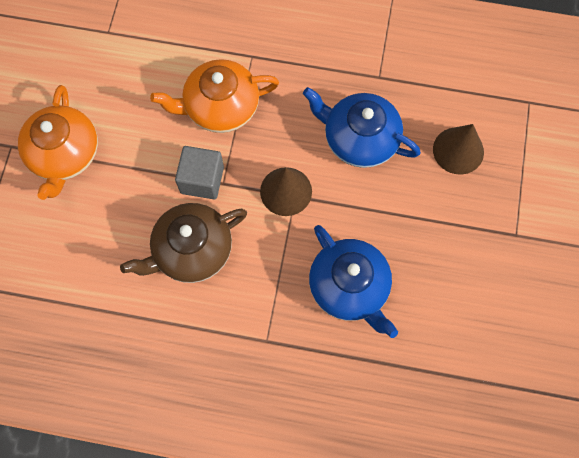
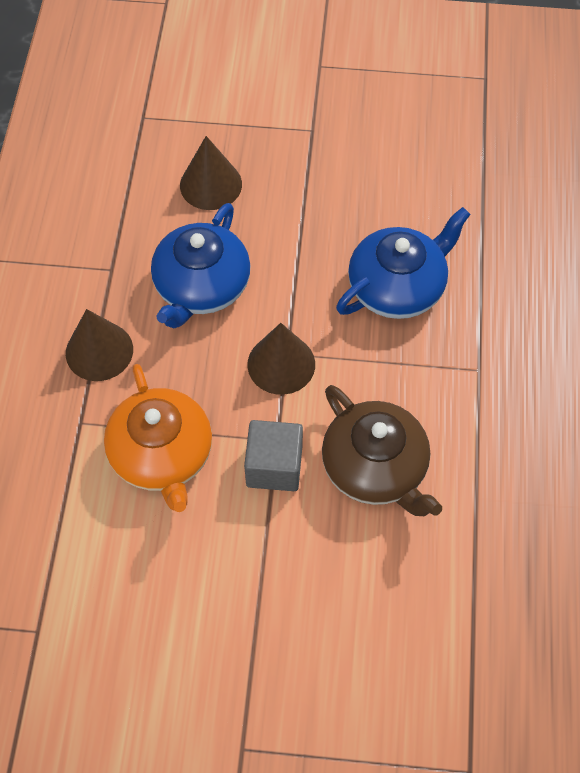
camera: 95 degrees left, 10 degrees down
orange teapot [18,85,98,200] -> none
none -> brown cone [66,309,133,381]

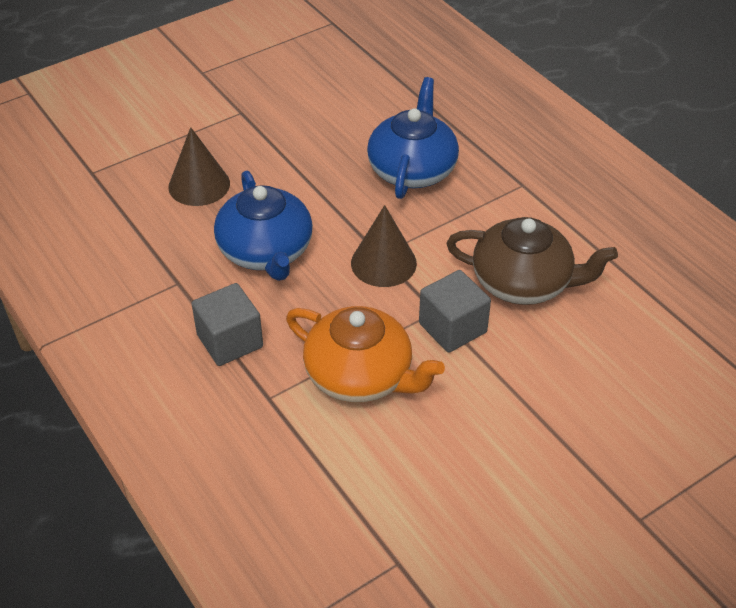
camera: 40 degrees left, 15 degrees down
brown cone [66,309,133,381] -> grey cube [191,283,263,366]

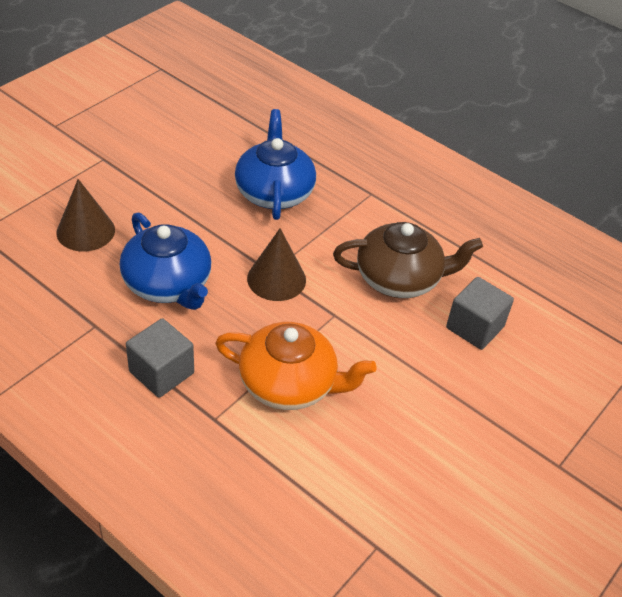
camera: 20 degrees left, 0 degrees up
grey cube [419,270,491,353] -> grey cube moved to [446,277,514,350]

